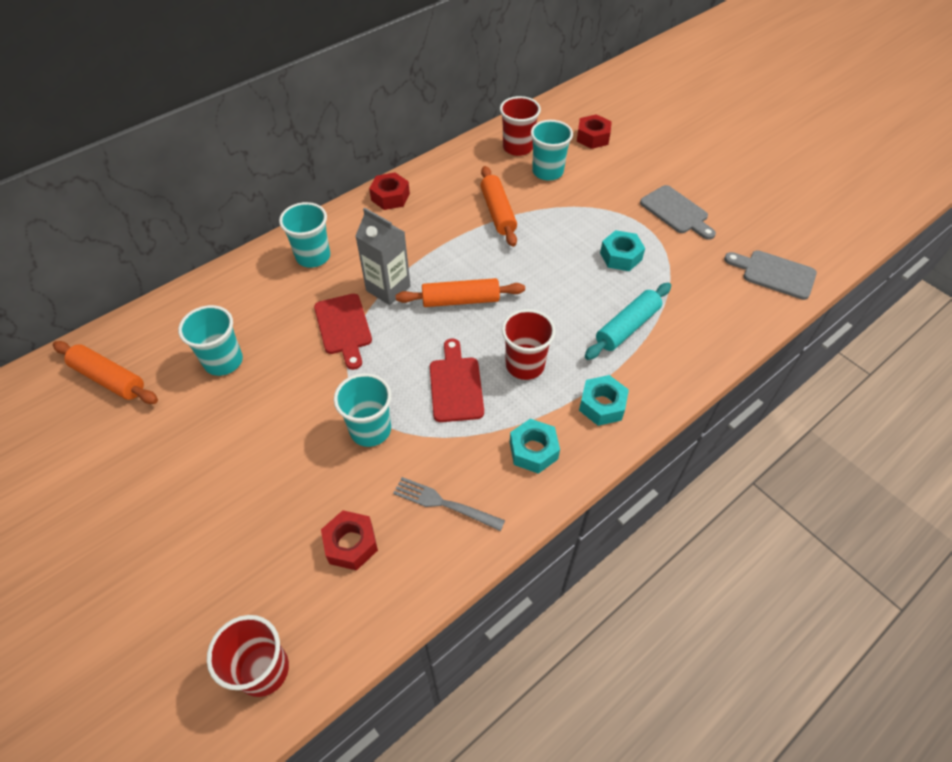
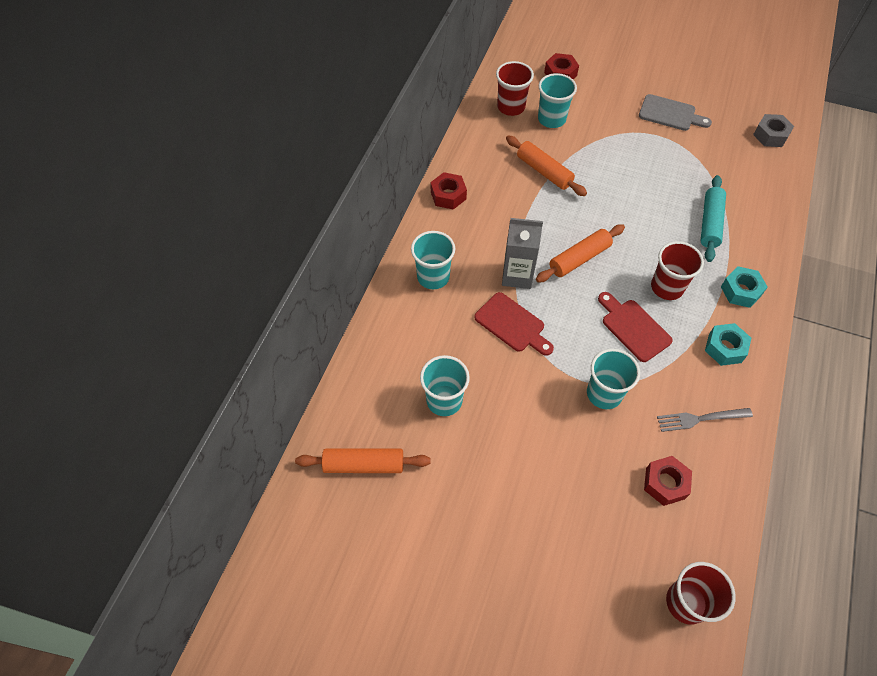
camera: 30 degrees left, 5 degrees up
turquoise nut [600,230,645,271] -> none
grey cutting board [724,250,817,300] -> grey nut [753,114,794,147]

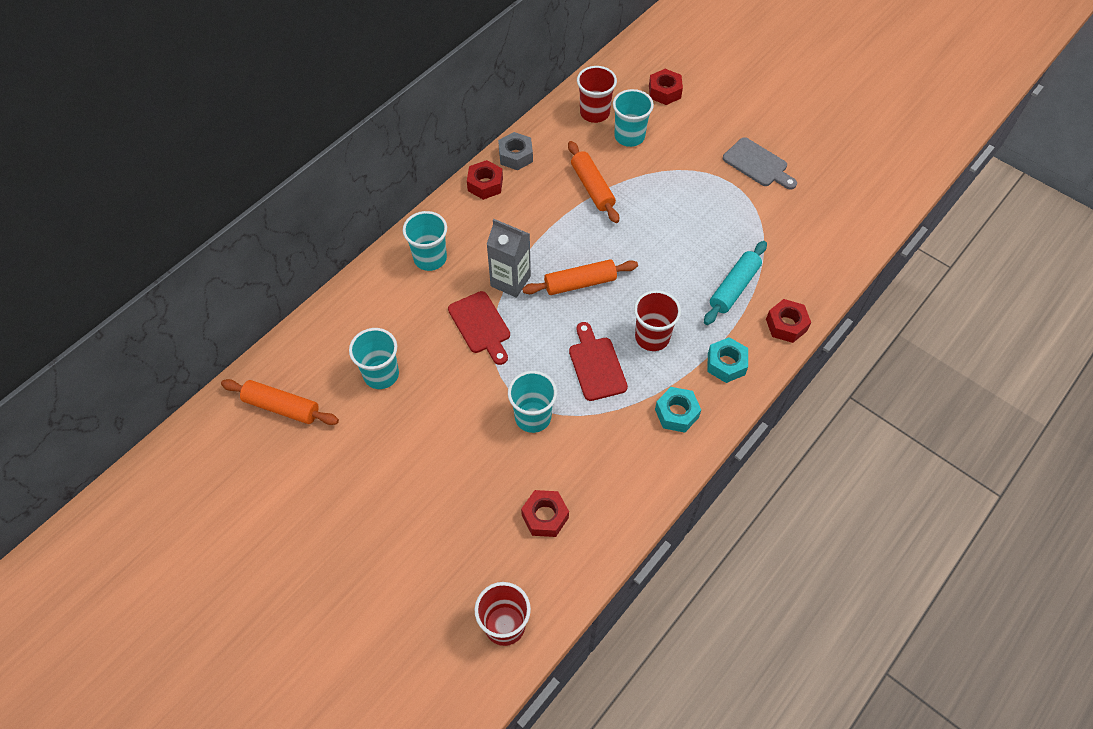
camera: 20 degrees right, 0 degrees up
grey fork [657,408,753,432] -> none
grey nut [753,114,794,147] -> grey nut moved to [498,132,533,170]
none -> red nut [766,299,811,343]

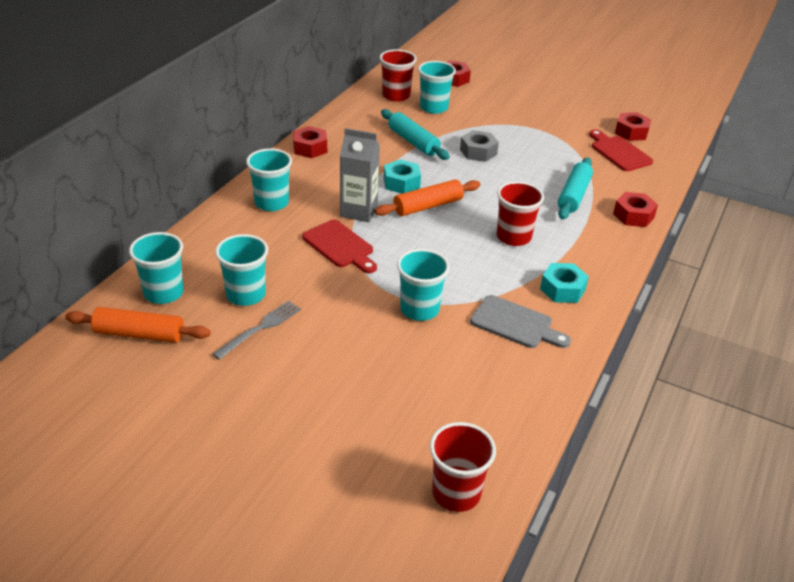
camera: 15 degrees left, 20 degrees down
grey nut [498,132,533,170] -> grey nut moved to [460,130,499,162]
red nut [521,490,569,537] -> red nut moved to [615,112,651,141]
orange rolling pin [568,141,619,223] -> turquoise rolling pin [381,109,450,160]
red cutting board [569,322,628,401] -> red cutting board moved to [589,129,653,171]
turquoise nut [707,337,748,383] -> turquoise nut moved to [384,160,421,194]
grey cutting board [723,137,797,190] -> grey cutting board moved to [470,295,571,348]
none -> turquoise cup [129,232,184,304]
none -> grey fork [212,301,301,360]

